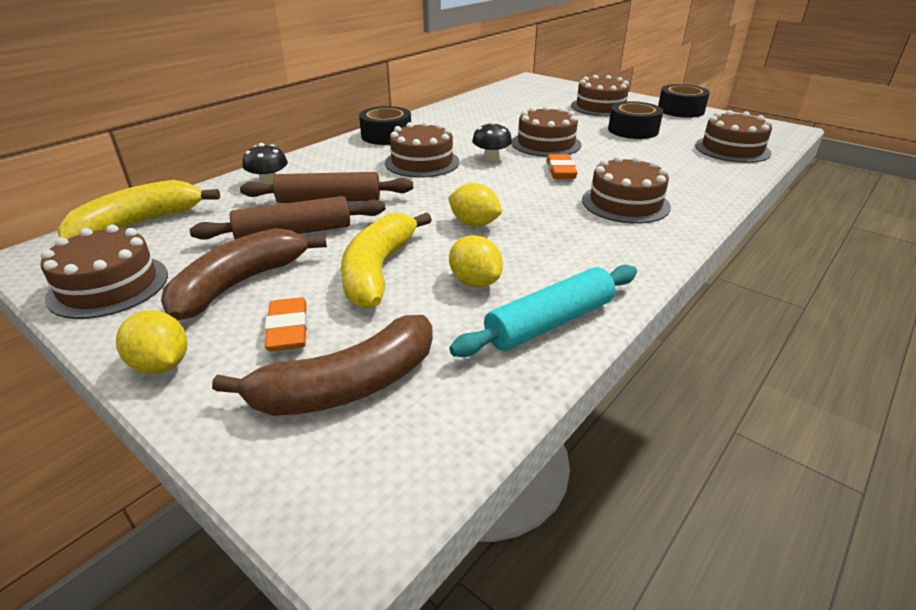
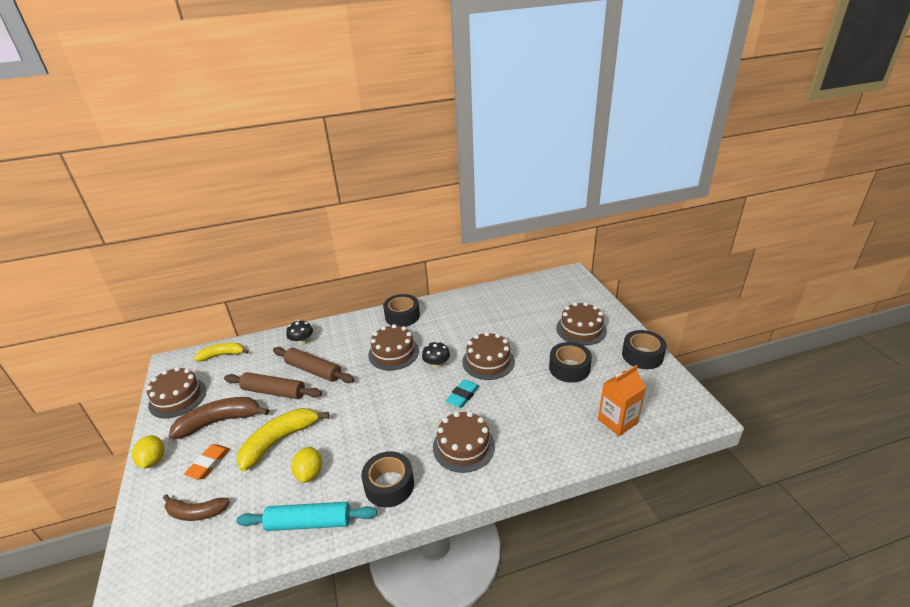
camera: 35 degrees right, 0 degrees up
yellow banana [57,180,220,239] -> yellow banana [194,343,249,361], size x0.65
brown banana [212,315,433,416] -> brown banana [163,494,230,521], size x0.65
yellow lemon [448,183,502,227] -> none
orange eraser [547,154,578,179] -> turquoise eraser [446,379,479,408]
brown cake [695,110,772,163] -> orange carton [598,365,646,436]
none -> black tape [361,451,414,507]

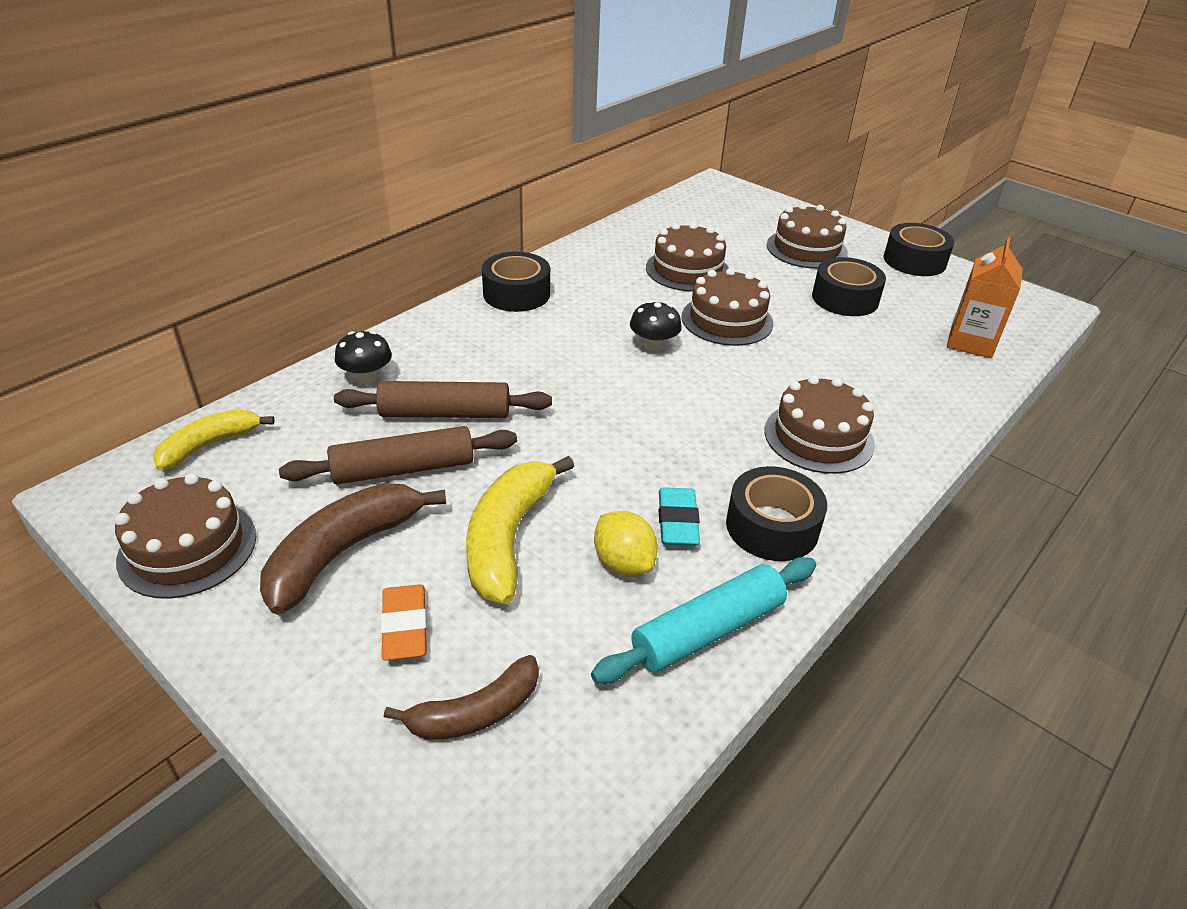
camera: 35 degrees left, 5 degrees up
yellow lemon [132,435,165,469] -> none
brown cake [368,324,419,370] -> brown cake moved to [646,222,729,292]
turquoise eraser [446,379,479,408] -> turquoise eraser moved to [659,487,700,546]

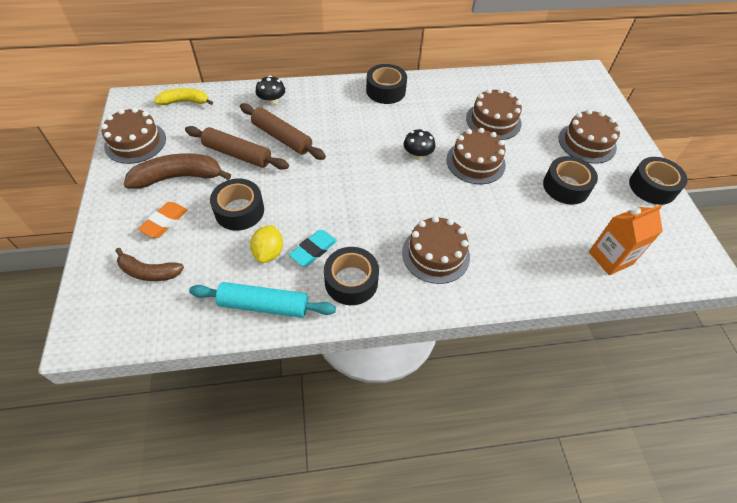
camera: 40 degrees right, 15 degrees up
yellow banana [466,456,574,604] -> black tape [210,179,264,231]

